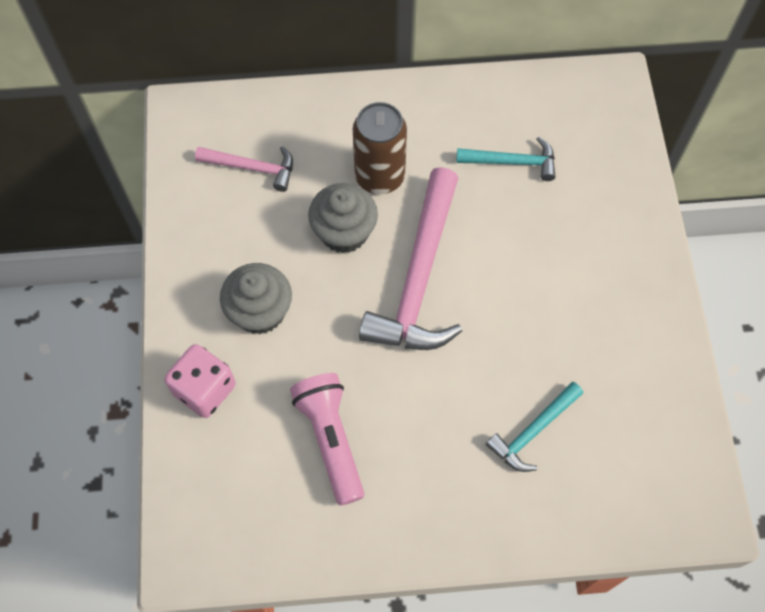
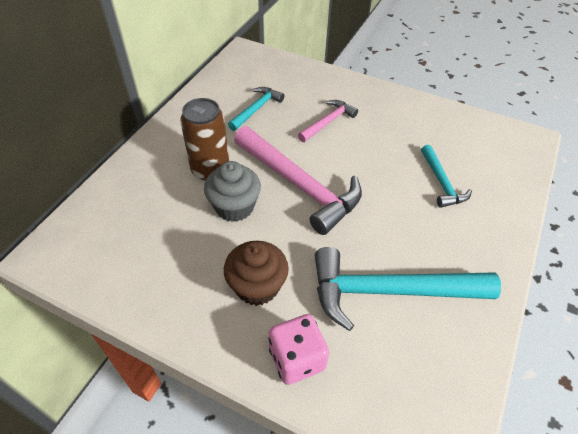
camera: 60 degrees left, 15 degrees down
pink hammer [195,146,293,192] -> pink hammer moved to [298,100,358,142]
grey cupcake [220,263,292,334] -> brown cupcake [224,241,289,306]
pink flashlight [290,373,364,506] -> turquoise hammer [315,247,501,331]

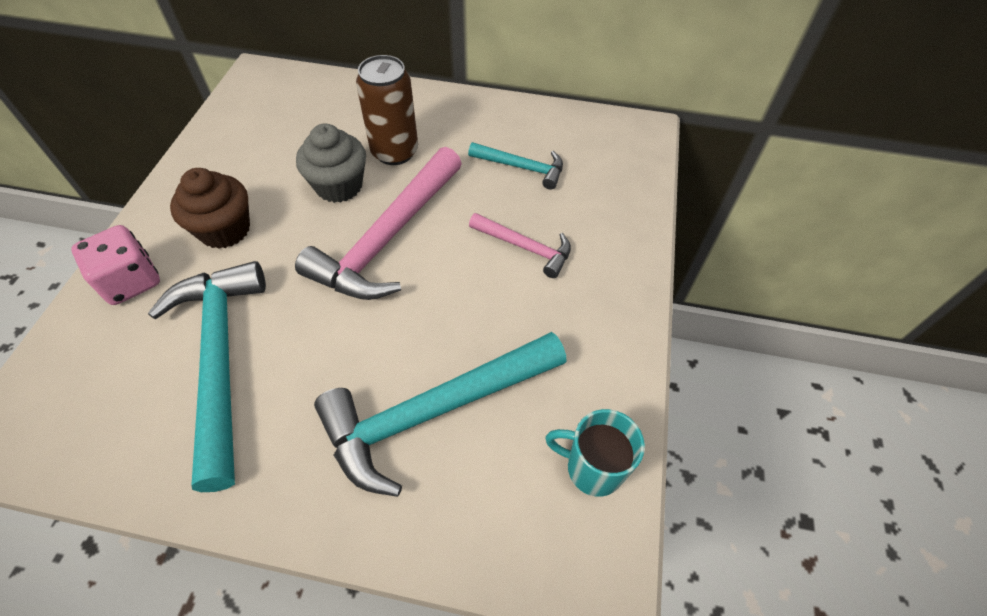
camera: 75 degrees right, 5 degrees up
turquoise hammer [421,145,472,208] -> turquoise hammer [314,332,567,497], size x1.92
none -> turquoise mug [546,409,645,497]

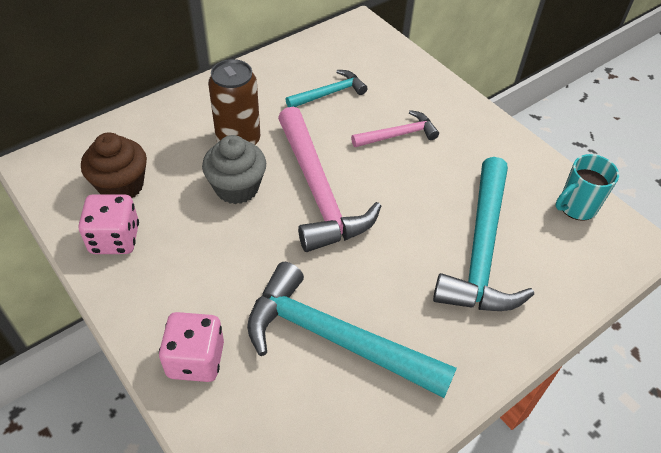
camera: 50 degrees left, 5 degrees down
brown cupcake [170,168,250,249] -> brown cupcake moved to [81,133,147,198]
none -> pink dice [78,194,139,254]

